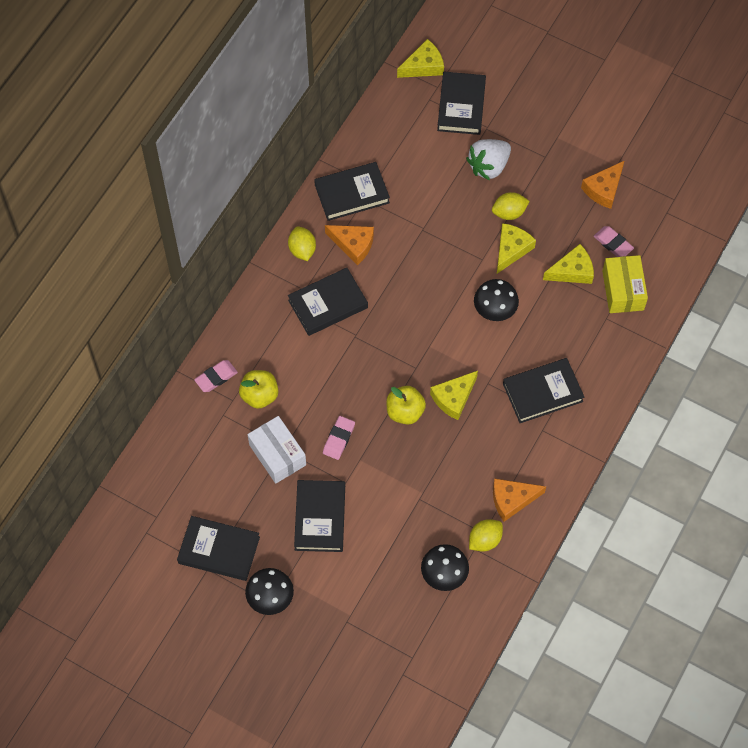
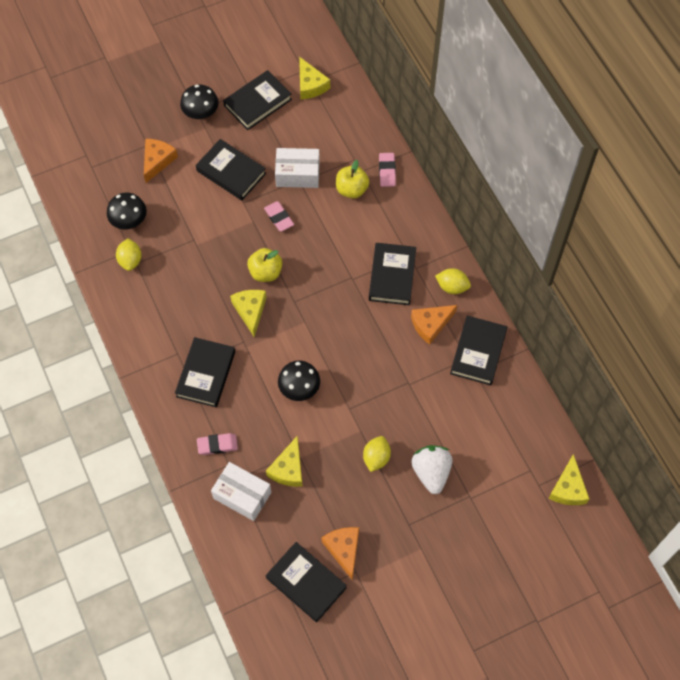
camera: 125 degrees right, 0 degrees up
black book [437,72,486,135] -> black book moved to [266,542,347,622]
orange cheese [493,478,546,522] -> orange cheese moved to [144,139,178,183]
yellow cheese [497,223,536,273] -> yellow cheese moved to [299,57,330,99]
pink eraser [594,226,634,257] -> pink eraser moved to [197,433,238,455]
yellow box [602,255,648,313] -> white box [211,462,271,521]

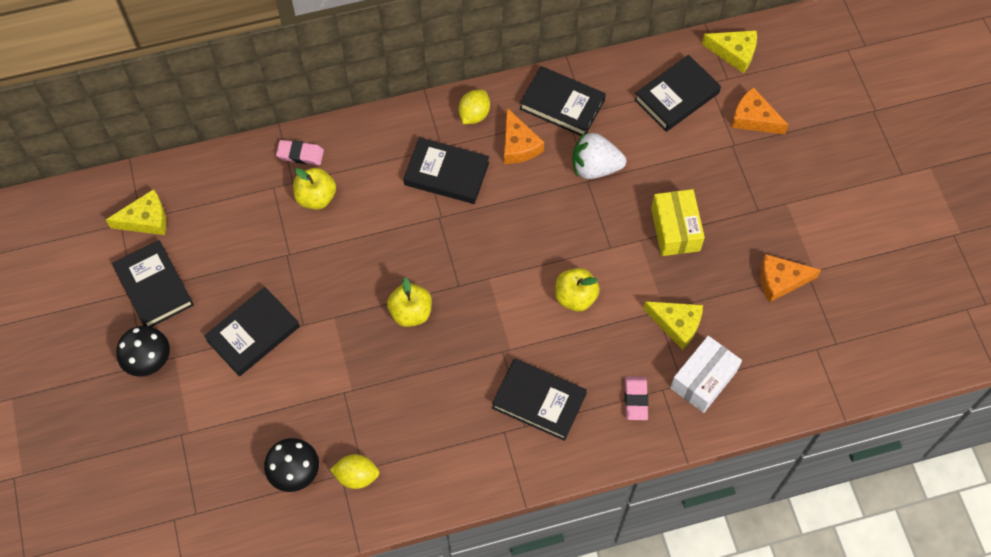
camera: 80 degrees left, 0 degrees up
orange cheese [144,139,178,183] -> orange cheese moved to [731,87,788,134]
yellow cheese [230,290,267,337] -> none
pink eraser [264,201,294,232] -> none
black book [266,542,347,622] -> black book moved to [634,55,721,132]
white box [275,148,320,188] -> none
black mushroom [278,361,320,401] -> yellow apple [555,268,600,311]
yellow lemon [363,436,391,472] -> yellow box [651,189,705,256]
white strawberry [411,445,453,494] -> white strawberry moved to [572,132,626,179]

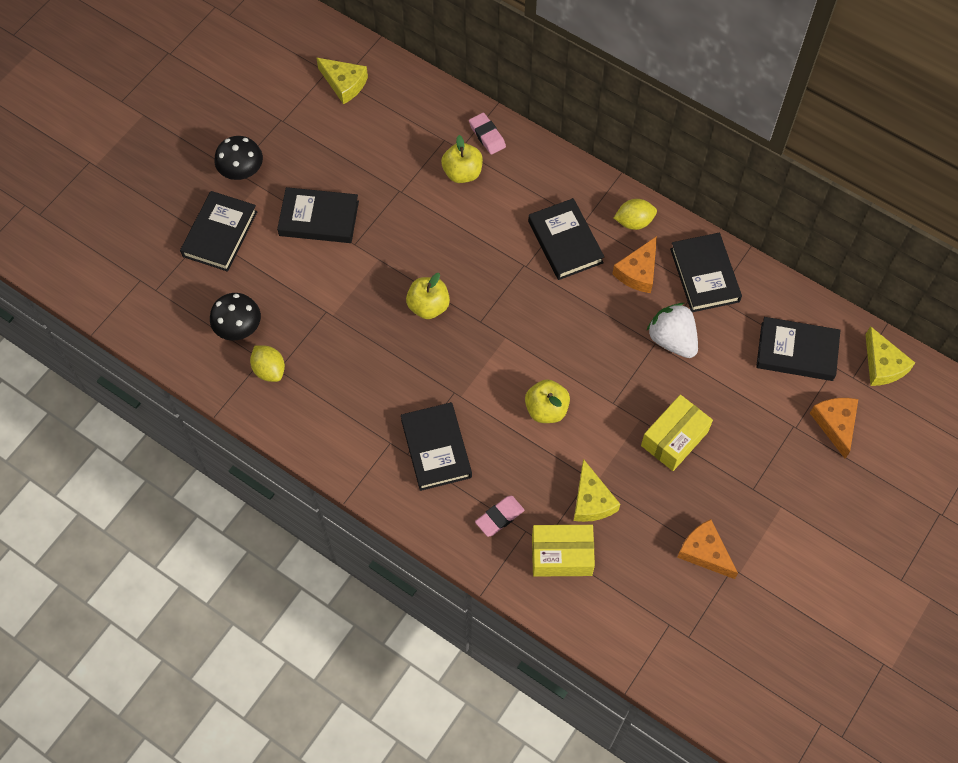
camera: 50 degrees right, 0 degrees up
black book [112,240,194,327] -> black book moved to [180,191,257,272]
white box [670,336,742,413] -> yellow box [532,525,595,577]

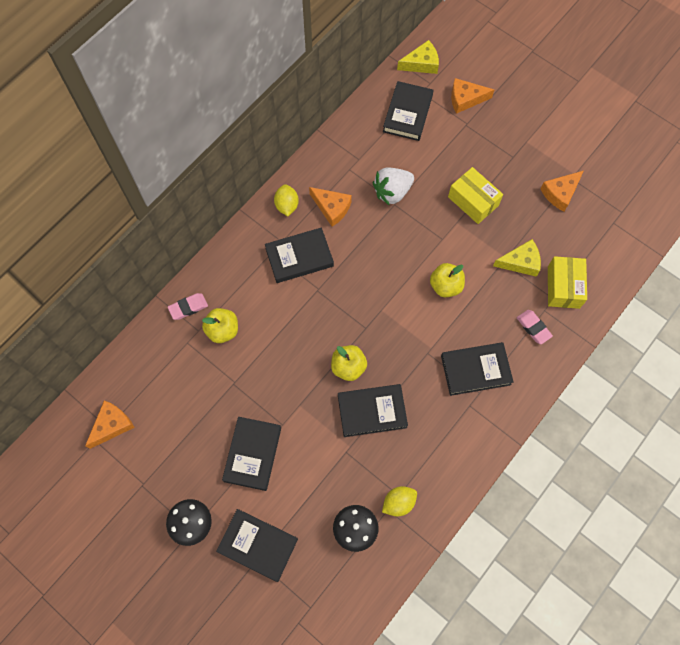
camera: 85 degrees left, 5 degrees up
yellow cheese [316,58,368,104] -> orange cheese [85,401,135,449]
black book [670,233,742,312] -> black book moved to [338,384,408,437]

